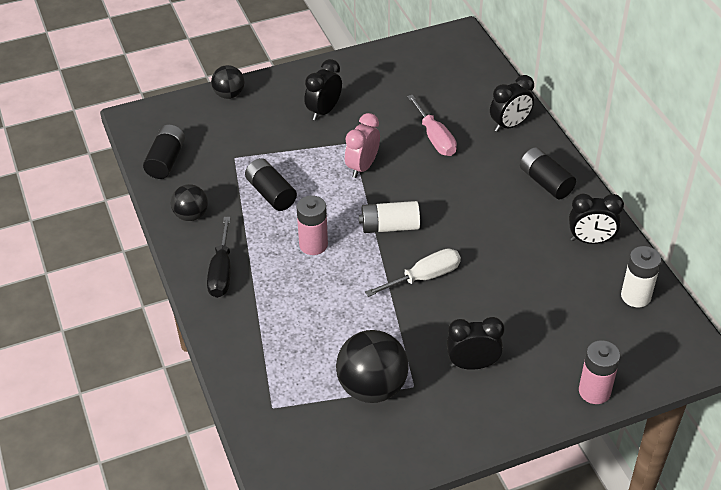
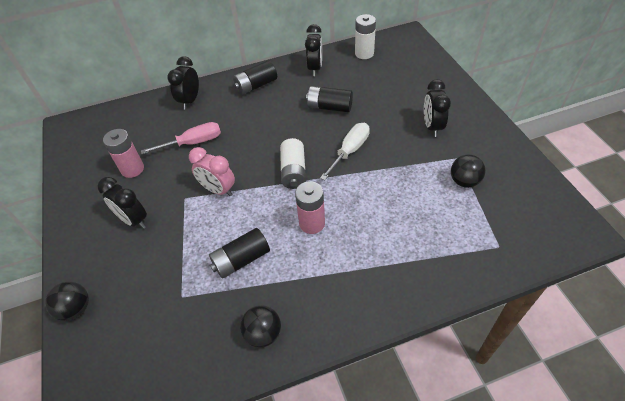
camera: 85 degrees left, 5 degrees up
black battery [143,125,185,179] -> black battery moved to [306,86,353,112]
black screwdriver [207,217,231,298] -> none
black ball [336,330,409,403] -> black ball [451,154,486,188], size x0.59
white screwdriver [365,249,461,297] -> white screwdriver turned 60 degrees clockwise [320,123,370,181]
black clock [490,75,534,132] -> black clock turned 135 degrees counterclockwise [167,56,199,110]
pink battery [579,340,620,404] -> pink battery moved to [103,129,144,178]

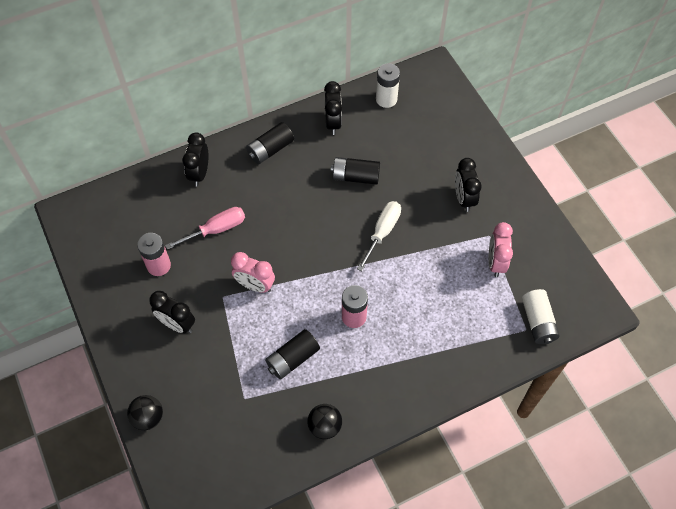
camera: 10 degrees left, 10 degrees up
white battery [280,138,306,189] -> white battery moved to [522,289,560,344]
black ball [451,154,486,188] -> pink clock [489,222,513,277]

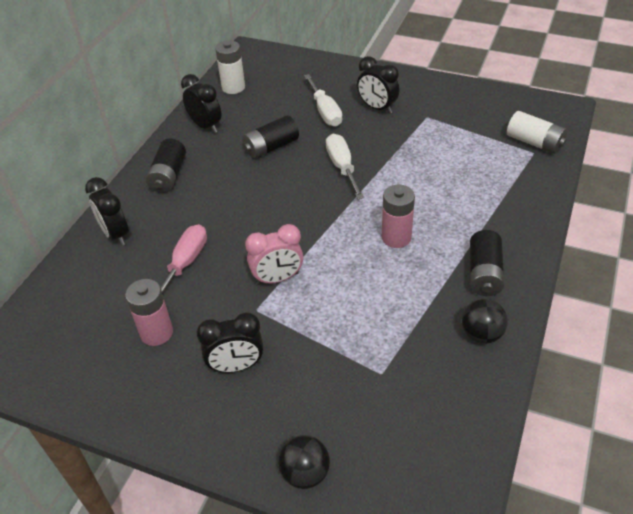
camera: 40 degrees left, 15 degrees down
black battery [265,329,320,380] -> black battery moved to [470,230,504,296]
pink clock [489,222,513,277] -> none
none -> white screwdriver [304,74,343,127]

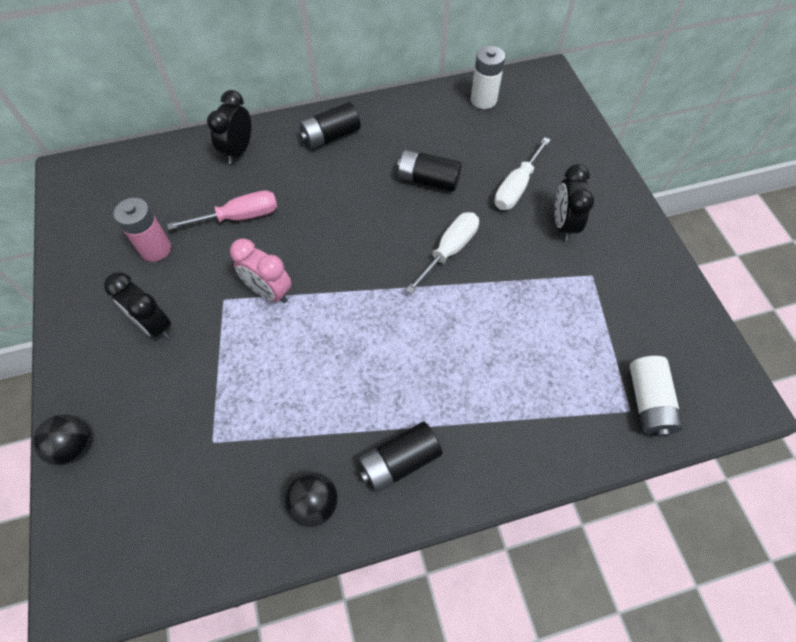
camera: 50 degrees right, 15 degrees up
black clock [181,74,222,133] -> none
pink battery [382,185,415,248] -> none

